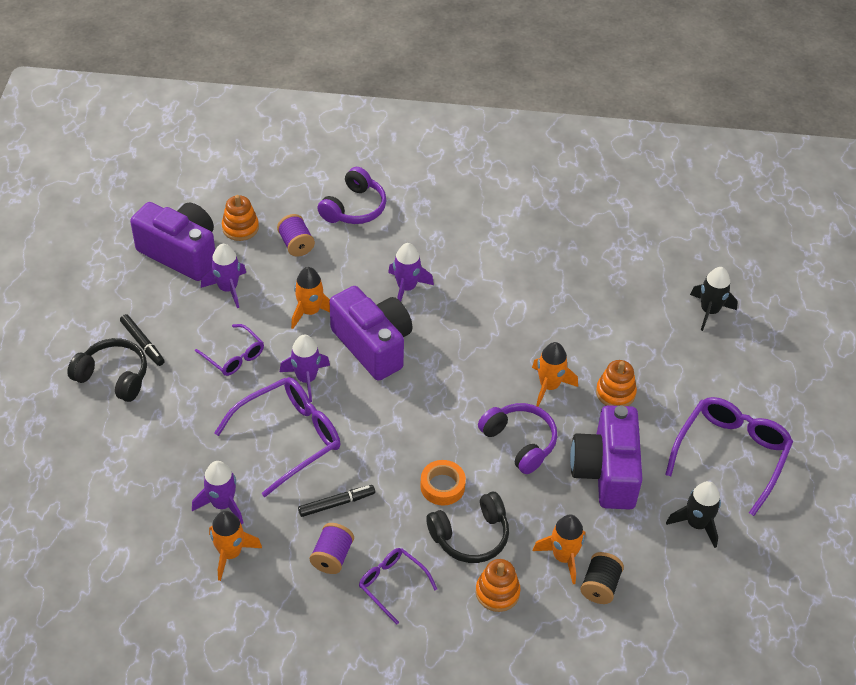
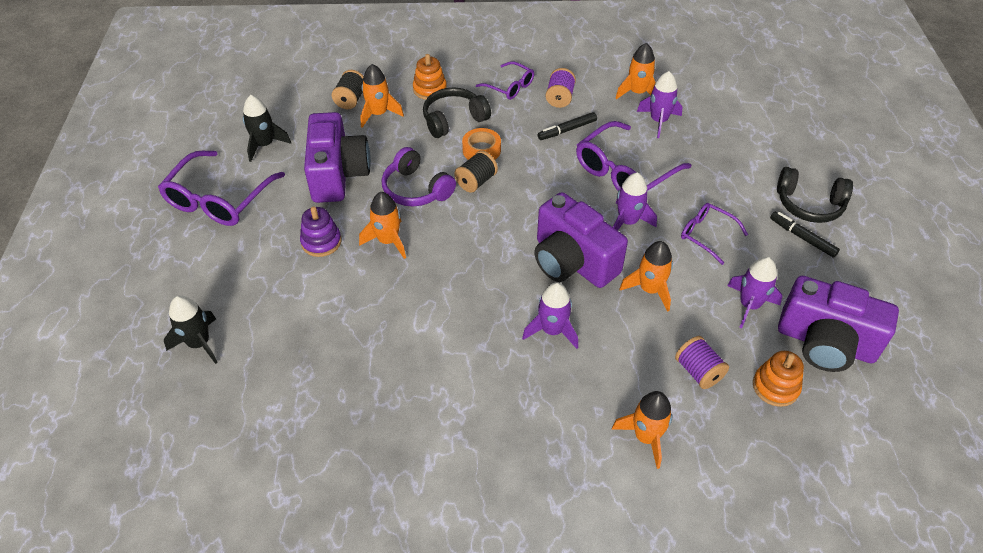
camera: 175 degrees right, 0 degrees up
purple headphones [317,167,386,224] -> orange rocket [612,391,673,469]
orange stacking toy [596,360,637,406] -> purple stacking toy [300,206,341,257]
none -> black spool [454,151,498,193]

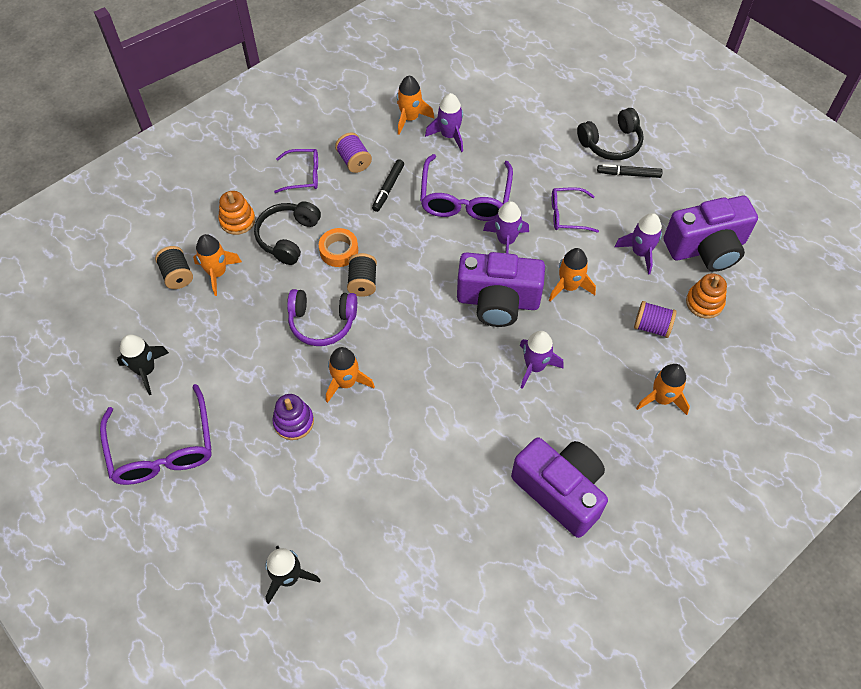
camera: 40 degrees left, 10 degrees up
purple camera [304,112,371,203] -> purple camera moved to [511,438,608,538]

